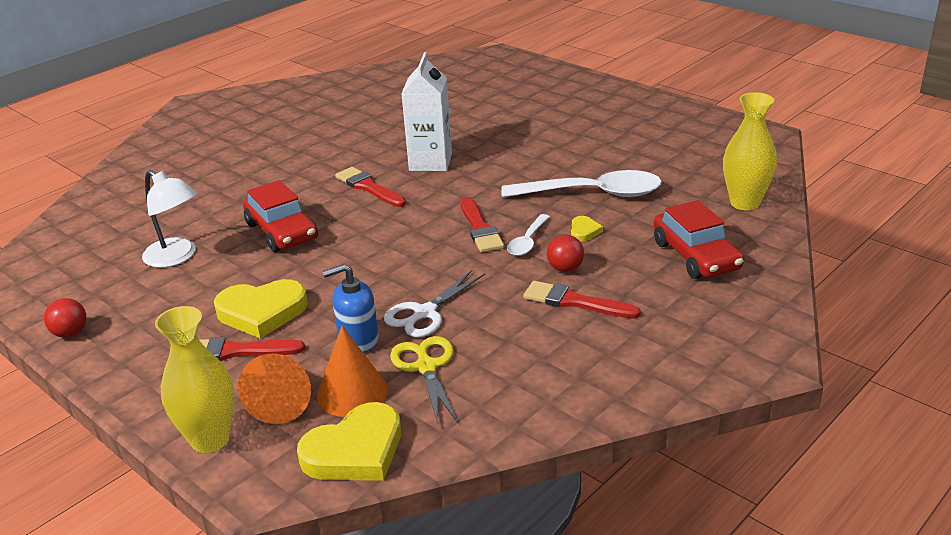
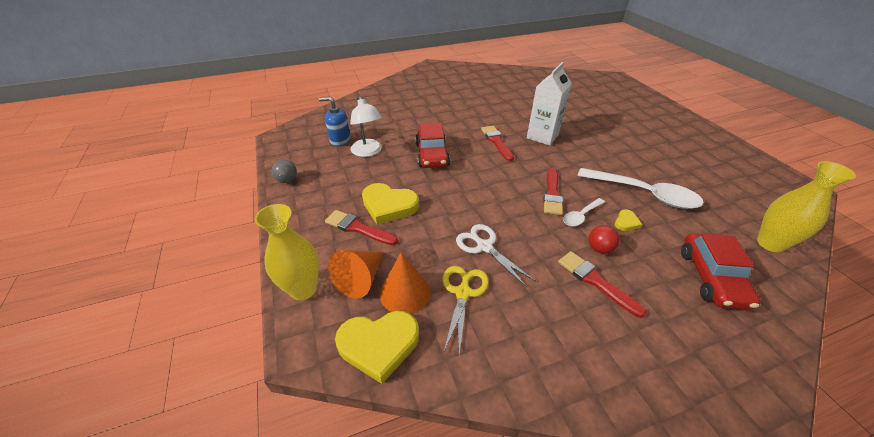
camera: 25 degrees right, 10 degrees up
red ball [44,298,86,337] -> grey ball [272,159,297,183]
blue soap dispenser [322,264,379,353] -> blue soap dispenser moved to [319,97,351,146]
white scissors [384,270,485,337] -> white scissors turned 75 degrees clockwise [456,224,536,287]

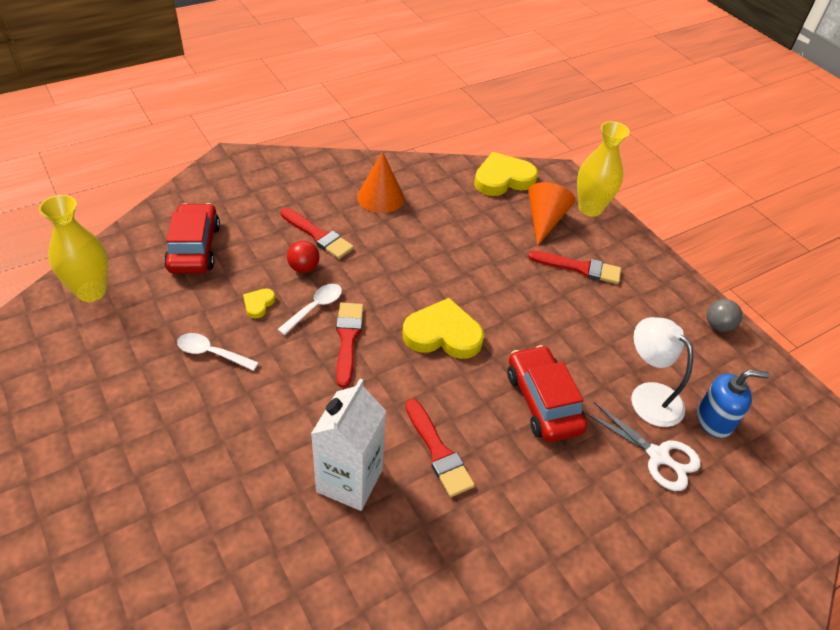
camera: 165 degrees right, 5 degrees up
yellow heart [362,183,419,225] -> yellow heart moved to [403,298,484,359]
orange cone [380,252,430,314] -> orange cone moved to [357,151,404,213]
yellow scissors [443,266,489,355] -> none
white scissors [456,224,536,287] -> white scissors moved to [585,402,701,491]
white spoon [577,168,704,209] -> white spoon [177,333,259,371], size x0.50

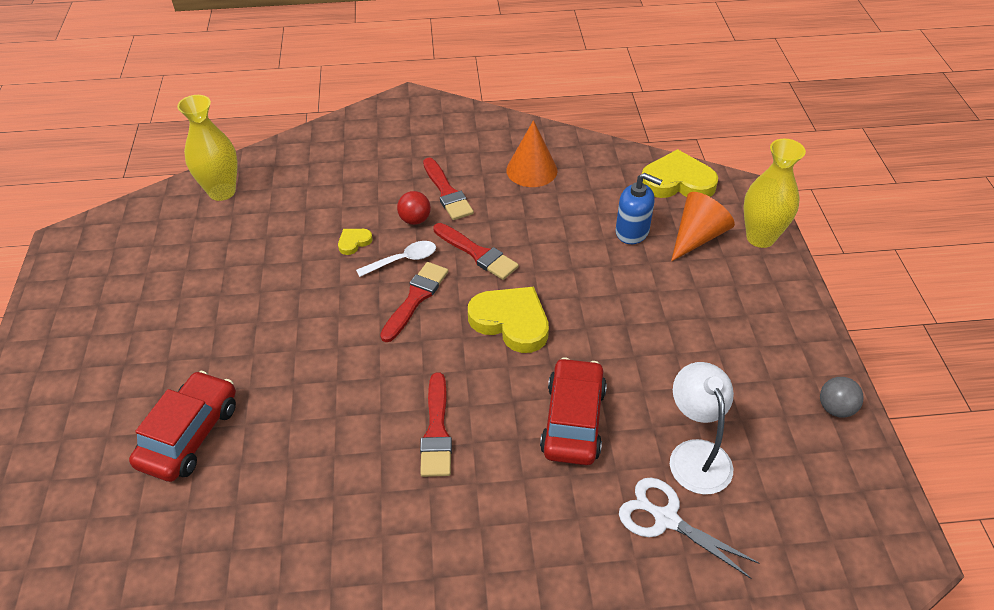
camera: 30 degrees right, 0 degrees up
red car [164,203,220,274] -> red car moved to [129,371,236,482]
white spoon [177,333,259,371] -> none
white carton [311,379,386,511] -> none
red brush [528,251,621,284] -> red brush moved to [433,223,519,280]
white scissors [585,402,701,491] -> white scissors turned 150 degrees clockwise [619,477,760,579]
blue soap dispenser [697,370,770,438] -> blue soap dispenser moved to [616,173,662,244]

